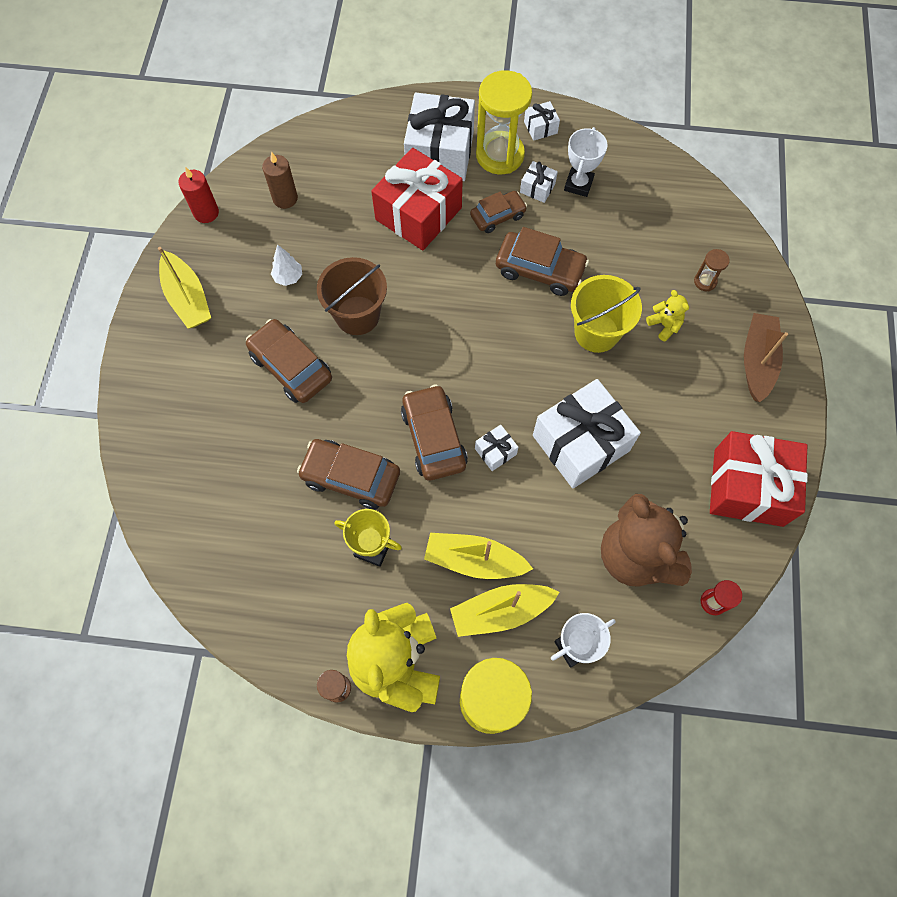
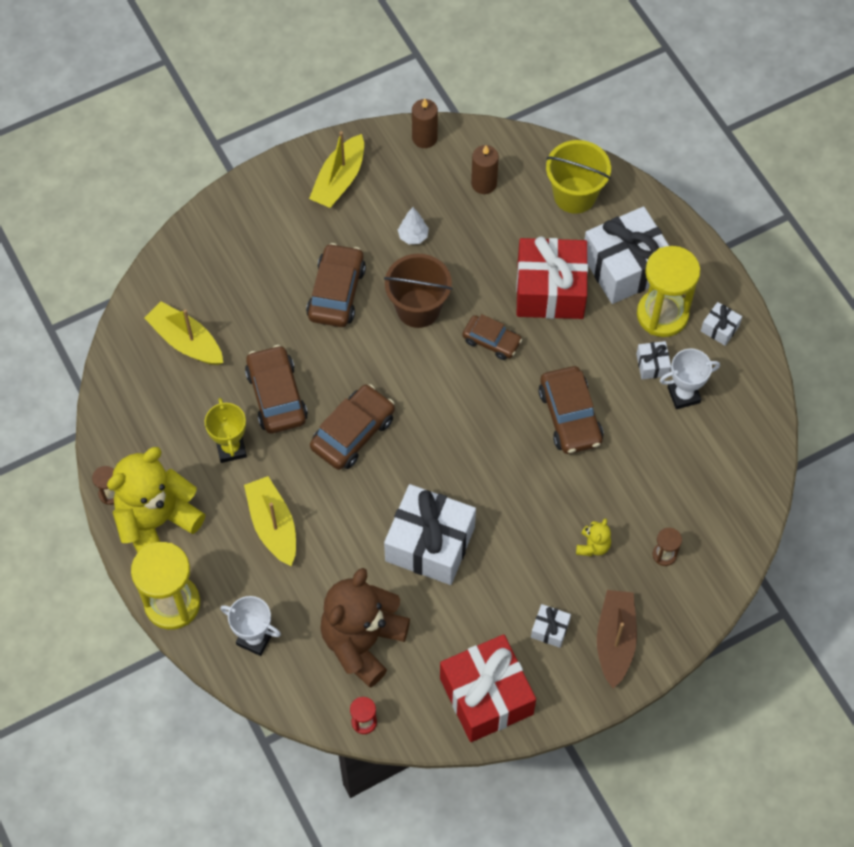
camera: 55 degrees right, 5 degrees down
red candle [178,168,219,223] -> brown candle [412,98,438,148]
yellow boat [450,584,559,637] -> yellow boat moved to [144,301,223,365]
brown car [470,191,527,233] -> brown car moved to [462,314,522,360]
white gift [475,425,518,471] -> white gift moved to [531,604,571,648]
yellow bucket [571,275,642,353] -> yellow bucket moved to [546,140,611,214]
brown boat [744,313,788,402] -> brown boat turned 60 degrees counterclockwise [597,590,637,689]

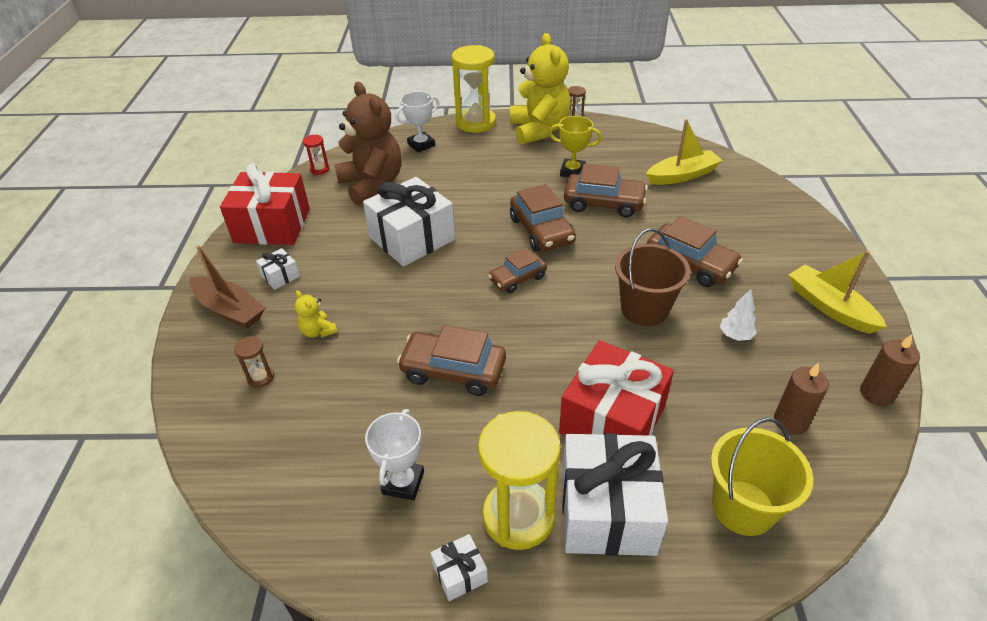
camera: 120 degrees right, 20 degrees down
yellow boat [244,476,296,566] -> none
brown car [462,314,522,360] -> brown car moved to [488,248,547,294]
white gift [636,341,671,379] -> none

